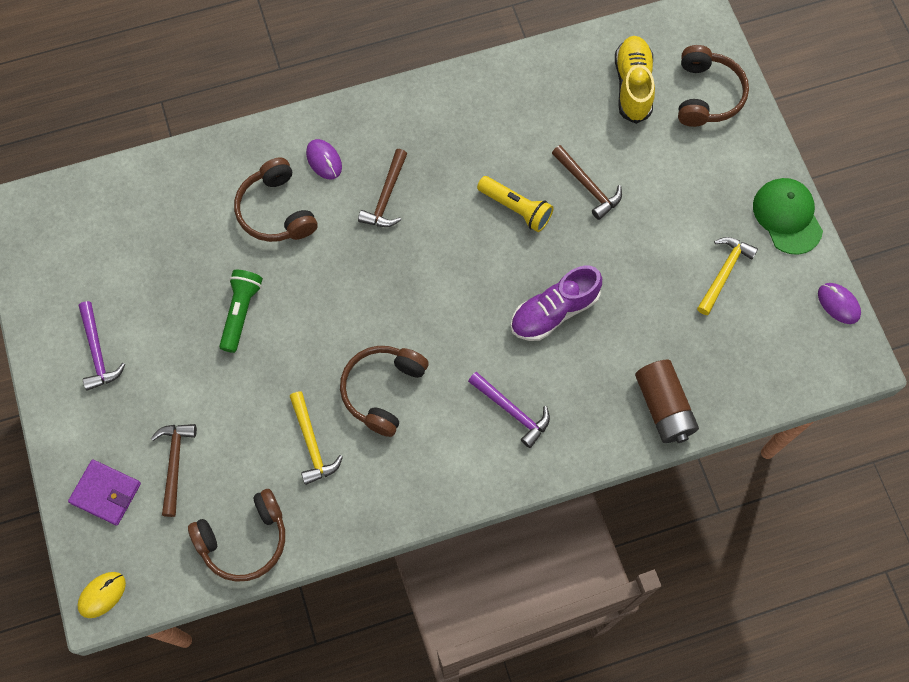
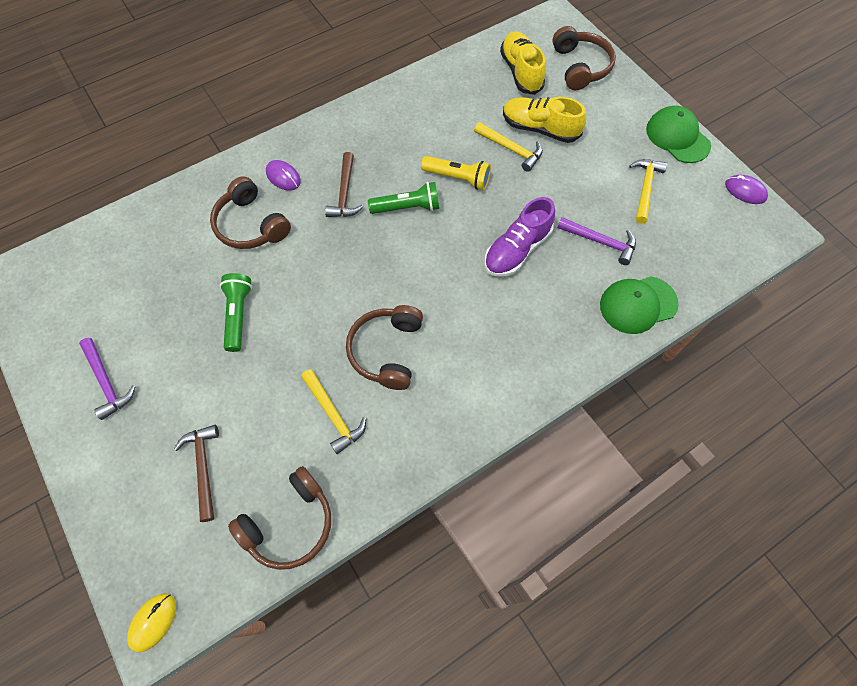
camera: 15 degrees left, 5 degrees down
purple wallet [68,460,141,526] -> none
purple hammer [468,372,550,448] -> purple hammer moved to [557,217,636,265]
brown hammer [552,145,622,220] -> yellow hammer [474,122,543,172]
brown battery [635,360,699,443] -> green cap [600,276,679,334]
none -> green flashlight [368,182,439,214]
none -> yellow shoe [503,97,586,143]

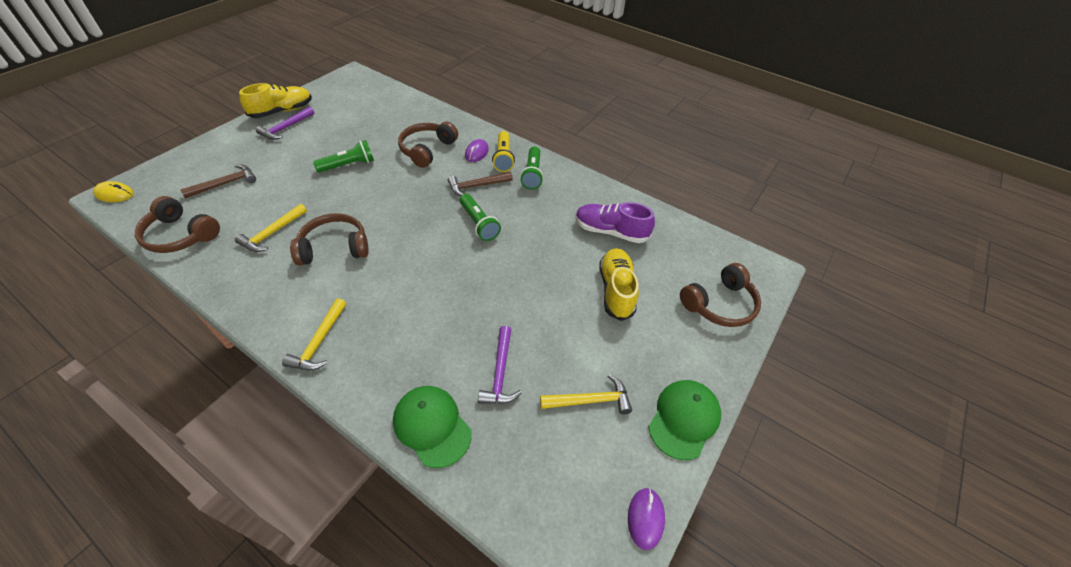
camera: 65 degrees right, 15 degrees down
yellow flashlight [421,156,491,190] -> yellow flashlight moved to [492,131,515,172]
yellow hammer [474,122,543,172] -> yellow hammer moved to [282,298,346,370]
purple shoe [484,197,555,277] -> purple shoe moved to [576,202,655,243]
yellow shoe [500,31,546,95] -> yellow shoe moved to [239,83,312,118]
none -> green flashlight [520,147,544,190]

